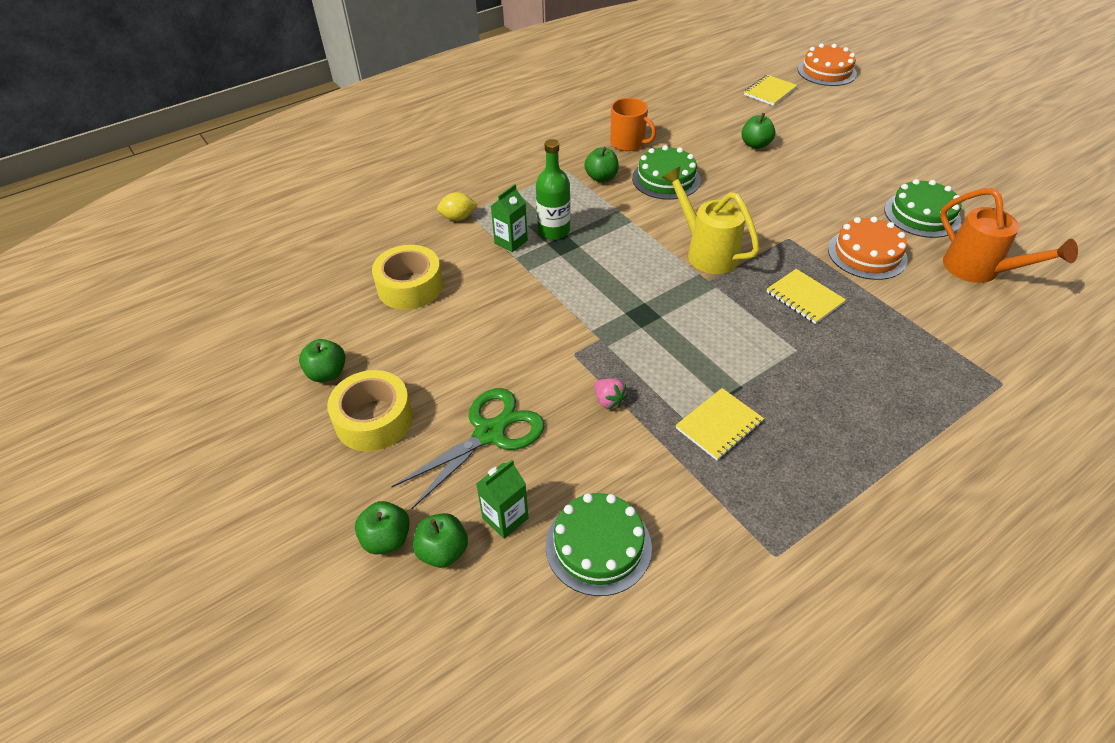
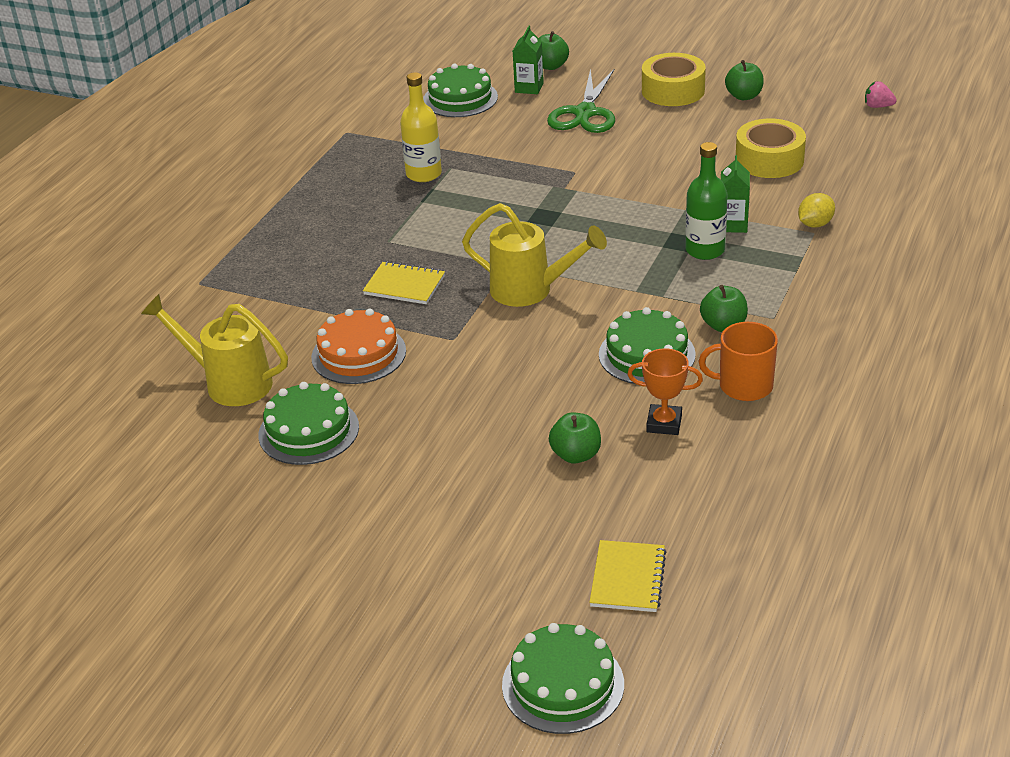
camera: 150 degrees right, 10 degrees down
green apple [355,501,410,555] -> none
pink strawberry [594,378,628,409] -> pink strawberry moved to [865,81,897,108]
yellow notebook [676,388,764,460] -> yellow bottle [400,72,442,182]
orange cake [798,44,857,86] -> green cake [502,623,624,734]
orange watering can [940,188,1078,283] -> yellow watering can [141,294,288,406]
none -> orange trophy [627,348,703,435]

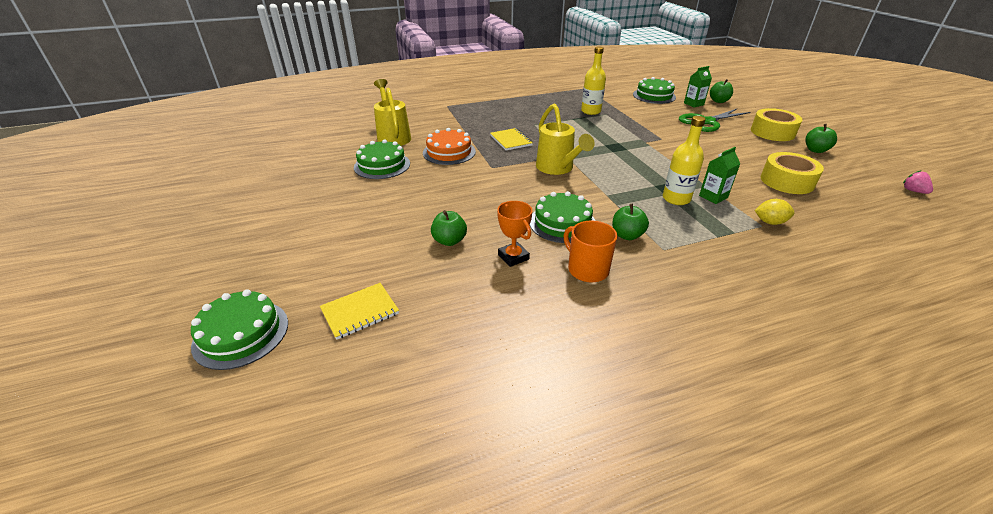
camera: 45 degrees right, 0 degrees up
green bottle [685,142,727,260] -> yellow bottle [663,116,706,205]

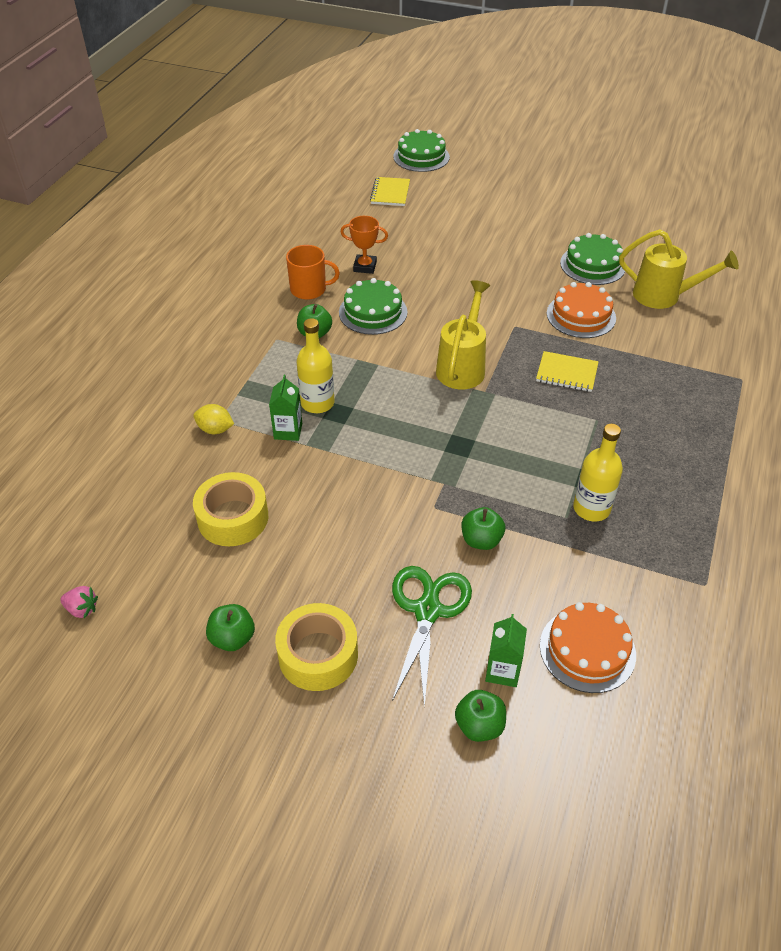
camera: 130 degrees right, 10 degrees up
green apple [431,210,467,246] -> green apple moved to [462,507,505,550]
yellow watering can [536,104,595,175] -> yellow watering can turned 90 degrees clockwise [436,280,490,390]
green cake [633,77,676,104] -> orange cake [540,602,636,693]
yellow lemon [755,199,795,225] -> yellow lemon turned 60 degrees clockwise [194,404,234,434]

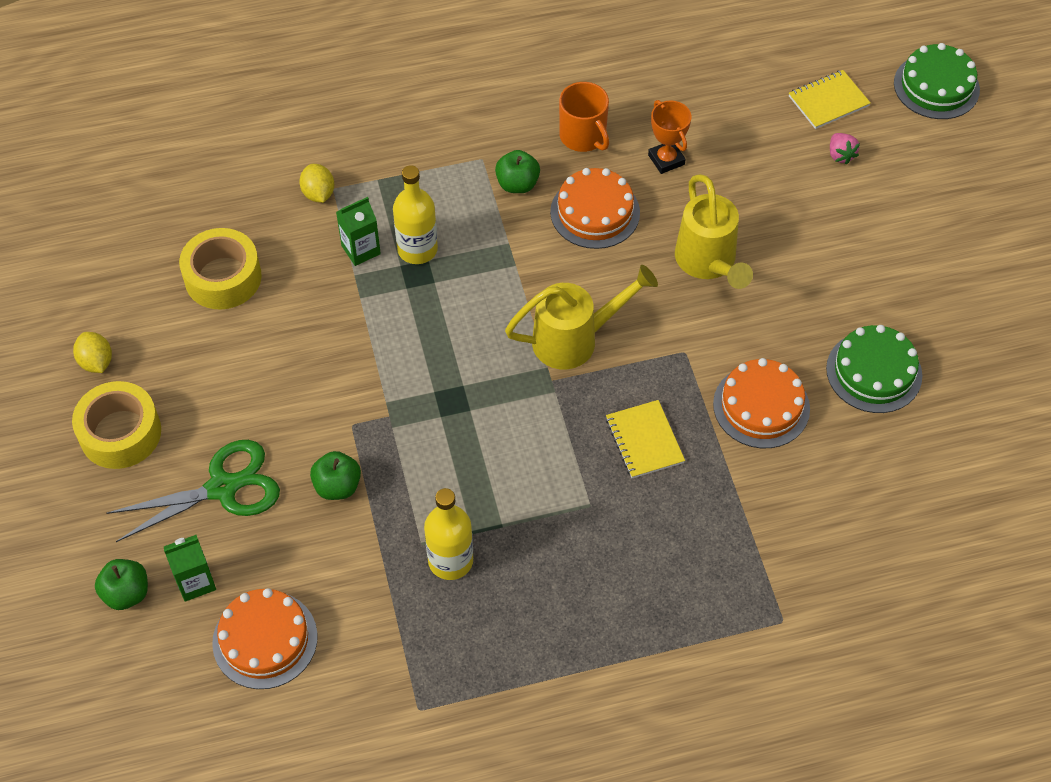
camera: 55 degrees right, 10 degrees up
pink strawberry [60,586,98,618] -> pink strawberry moved to [830,133,860,165]
green apple [206,604,255,651] -> yellow lemon [73,332,112,373]
green cake [339,278,407,335] -> orange cake [550,168,640,249]
yellow watering can [619,229,739,309] -> yellow watering can moved to [675,174,753,289]

